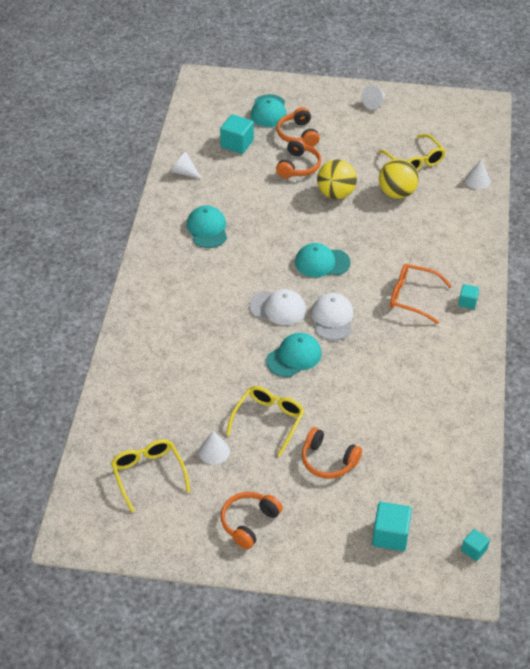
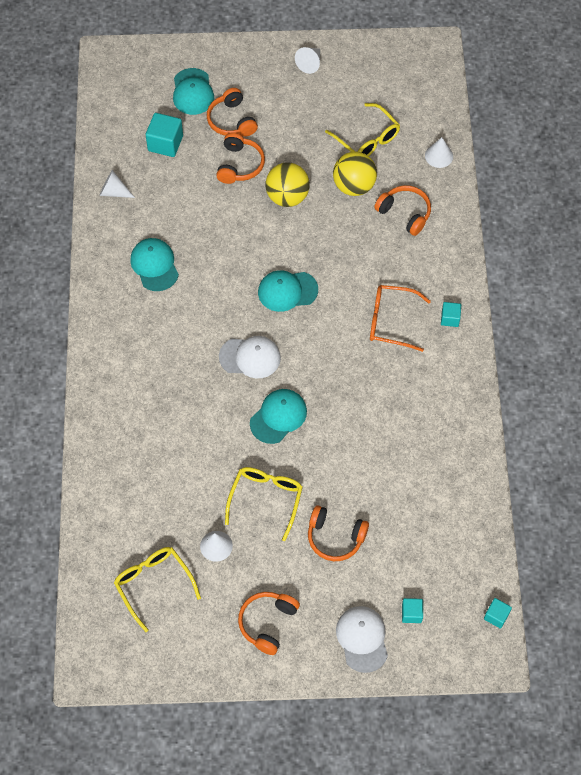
camera: 10 degrees left, 15 degrees up
white cap [311,293,354,341] -> white cap moved to [336,606,388,673]
turquoise cube [372,502,412,551] -> turquoise cube [402,598,423,623], size x0.58
none -> orange headphones [374,185,431,236]

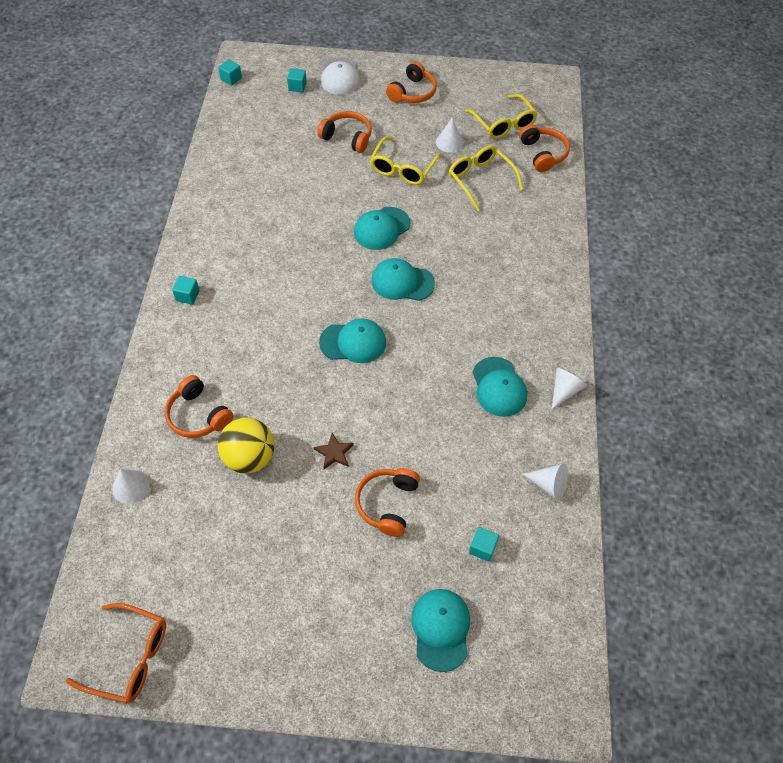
camera: 175 degrees left, 5 degrees down
turquoise cube [146,113,183,157] -> turquoise cube [469,527,499,562], size x0.58
orange headphones [207,88,258,137] -> orange headphones moved to [519,124,570,172]
white cap [219,336,281,378] -> turquoise cap [371,258,435,301]
yellow ball [265,162,310,207] -> brown star [314,433,353,469]
white cone [295,47,320,74] -> white cone moved to [552,368,587,409]
yellow glasses [325,103,400,156] -> yellow glasses moved to [449,145,523,211]
orange glasses [370,285,431,352] -> orange glasses moved to [66,603,166,703]

